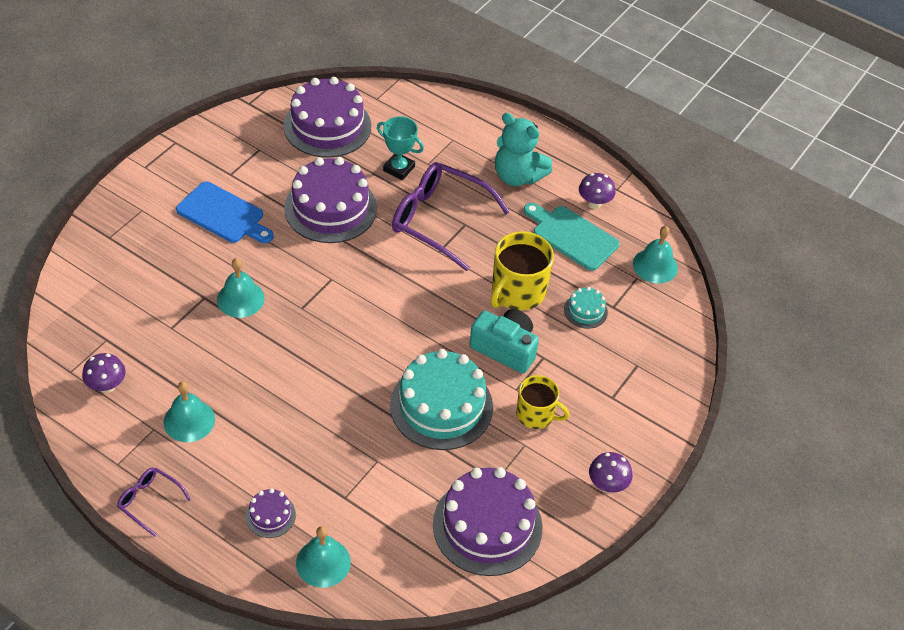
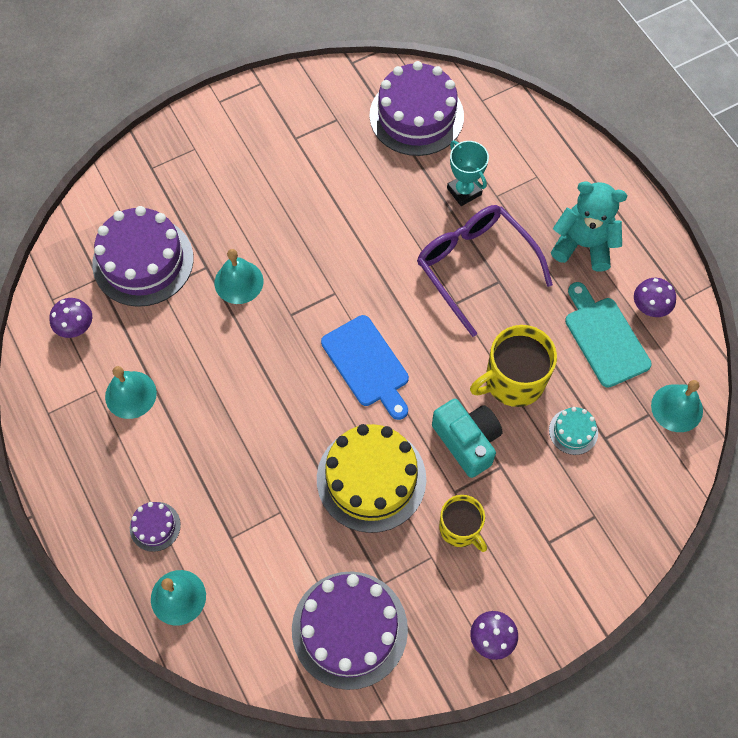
camera: 30 degrees right, 15 degrees up
purple glasses [117,467,191,537] -> none
blue cutting board [176,182,274,243] -> blue cutting board moved to [321,315,409,420]
purple cake [284,157,377,243] -> purple cake moved to [92,206,194,307]
turquoise cake [390,349,493,450] -> yellow cake [317,424,426,533]
turquoise teddy bear [495,113,552,186] -> turquoise teddy bear turned 135 degrees clockwise [551,181,627,271]

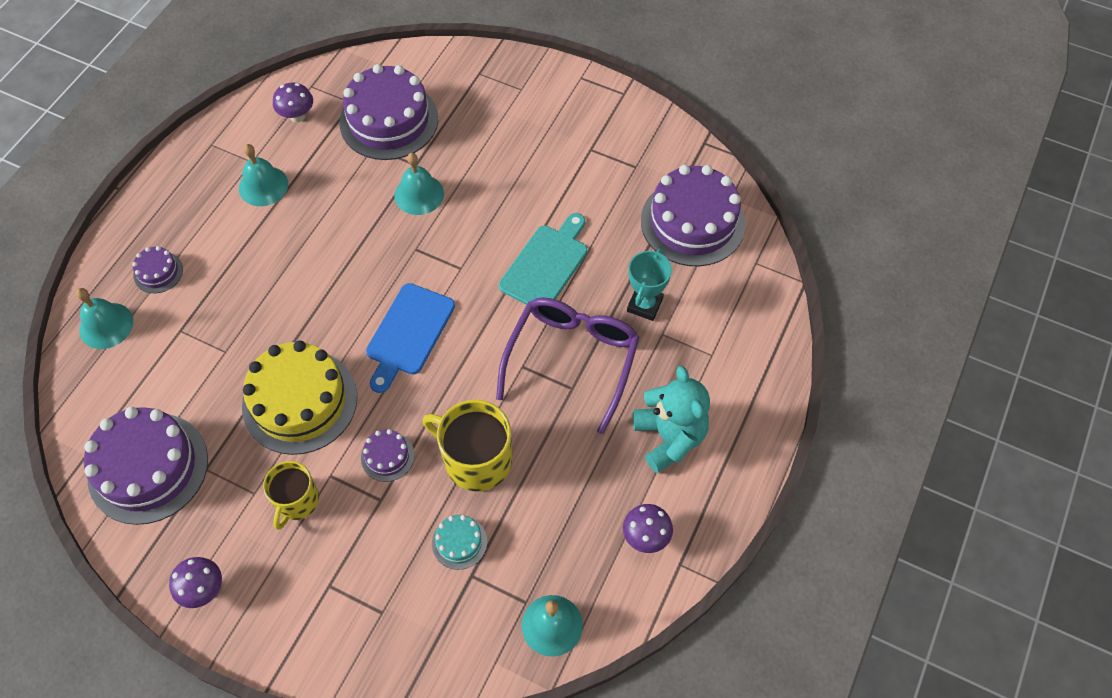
camera: 55 degrees right, 5 degrees down
turquoise camera [432,399,503,478] -> purple cake [361,429,414,482]
turquoise cutting board [565,282,652,388] -> turquoise cutting board moved to [499,213,587,305]

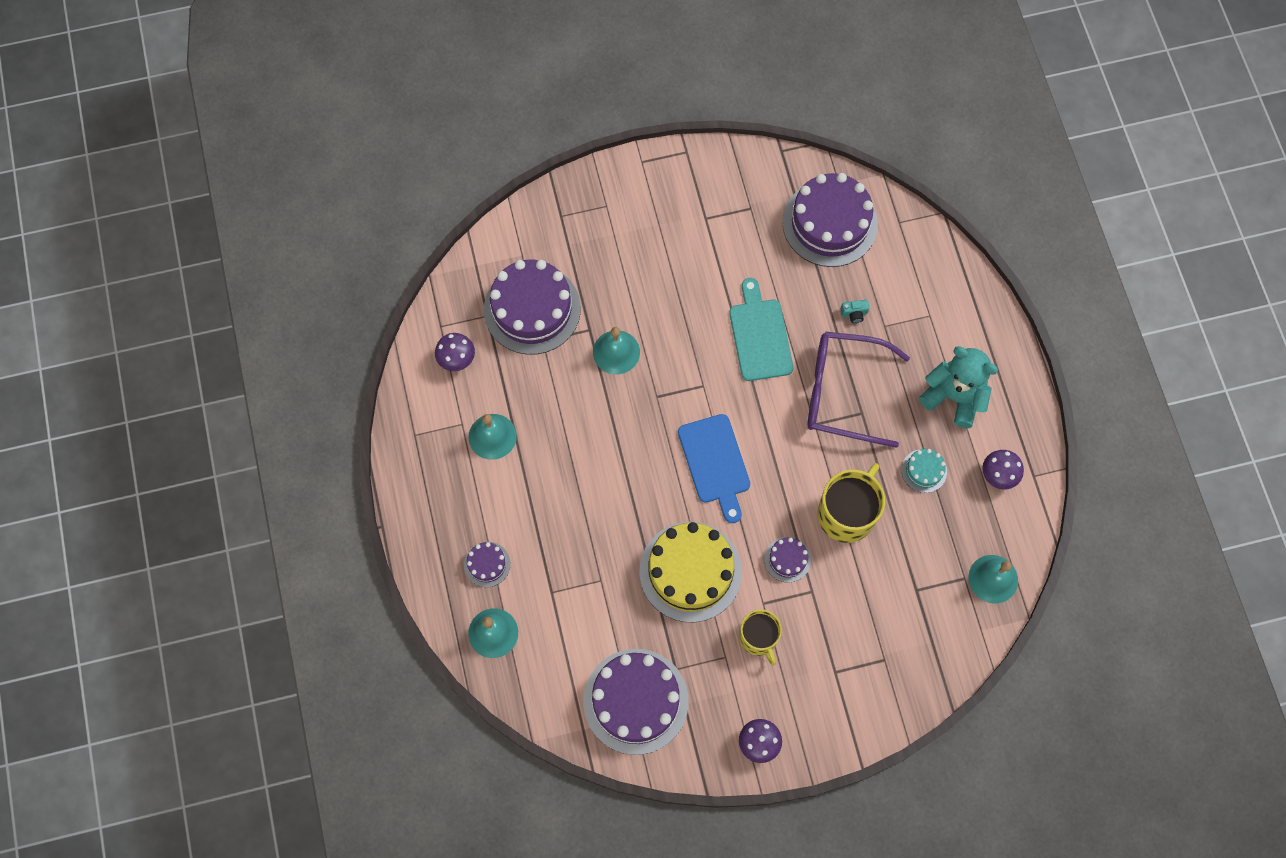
camera: 40 degrees left, 10 degrees up
yellow mug [422,400,512,491] -> yellow mug turned 135 degrees clockwise [818,463,885,543]
turquoise cake [432,515,487,570] -> turquoise cake moved to [901,449,947,493]
purple glasses [496,298,640,434] -> purple glasses turned 60 degrees counterclockwise [808,332,910,448]
turquoise trophy [627,248,672,321] -> turquoise camera [841,300,869,323]

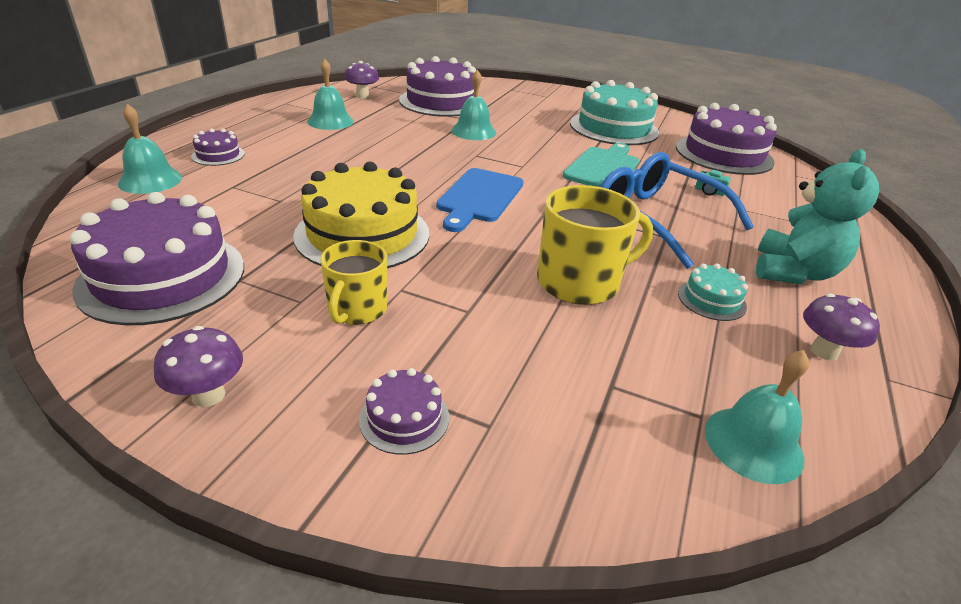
camera: 35 degrees right, 35 degrees down
purple cake [765,537,811,582] -> purple cake moved to [359,368,449,455]
purple glasses [808,332,910,448] -> blue glasses [600,152,754,269]
turquoise teddy bear [919,346,998,428] -> turquoise teddy bear turned 45 degrees clockwise [756,149,879,284]
none -> turquoise cake [570,80,659,145]

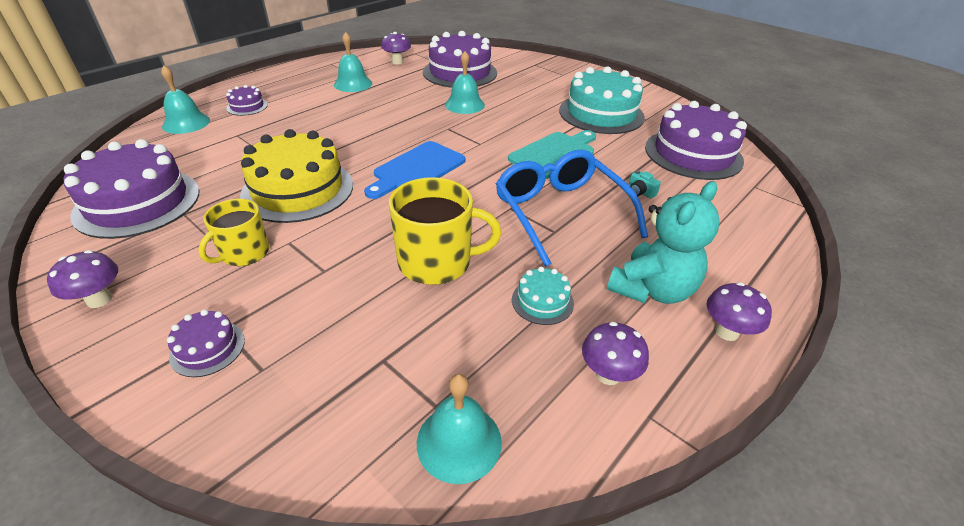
camera: 20 degrees right, 5 degrees up
none -> purple mushroom [707,282,772,341]

